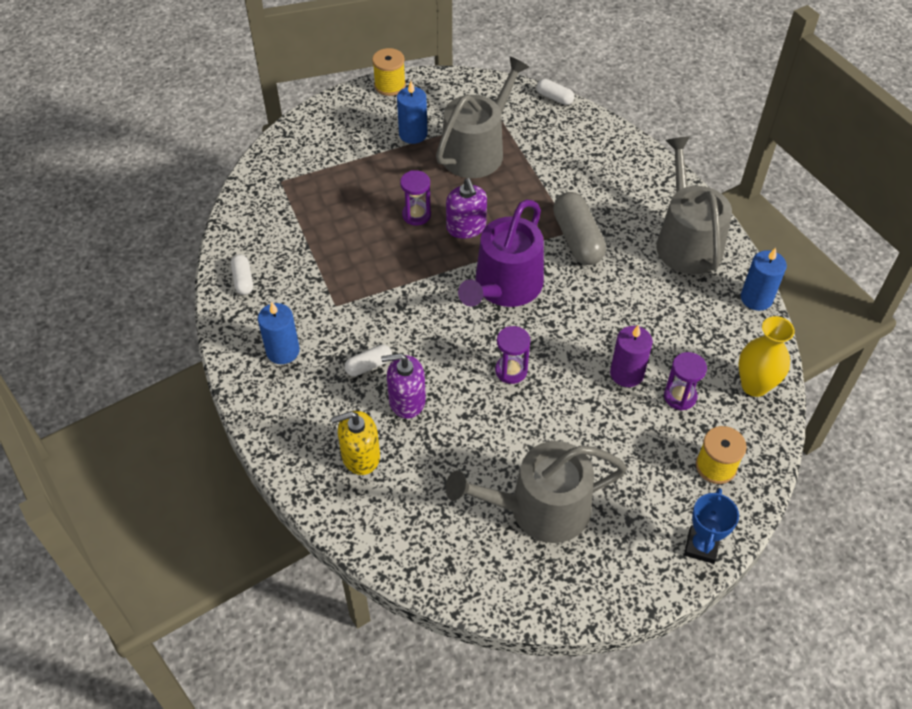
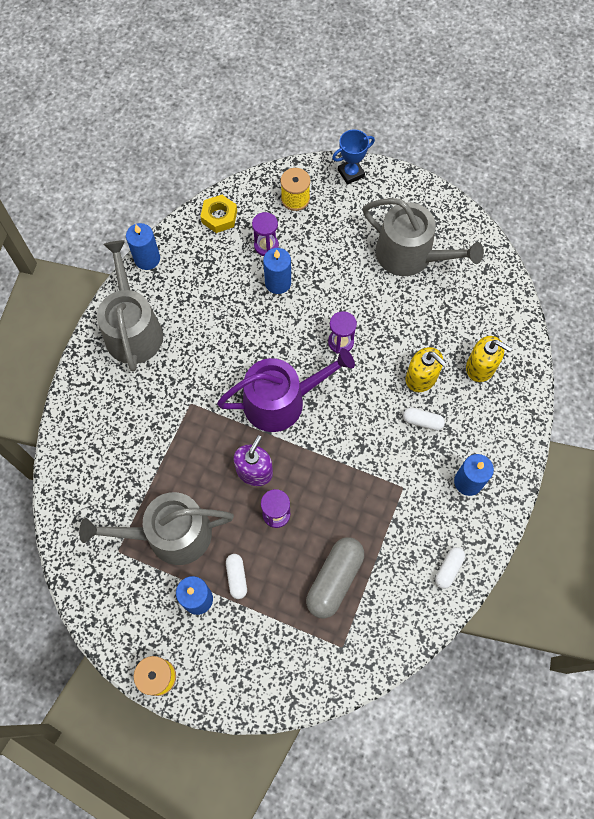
camera: 135 degrees left, 15 degrees up
purple soap dispenser [381,353,426,419] -> yellow soap dispenser [406,347,446,392]
white capsule [537,79,575,105] -> white capsule moved to [226,554,247,599]
grey capsule [553,192,606,265] -> grey capsule moved to [306,537,364,618]
purple candle [610,325,653,387] -> blue candle [263,248,291,294]
grey watering can [656,136,732,275] -> grey watering can turned 135 degrees clockwise [97,240,163,372]
yellow vase [738,316,795,397] -> yellow nut [200,195,237,233]

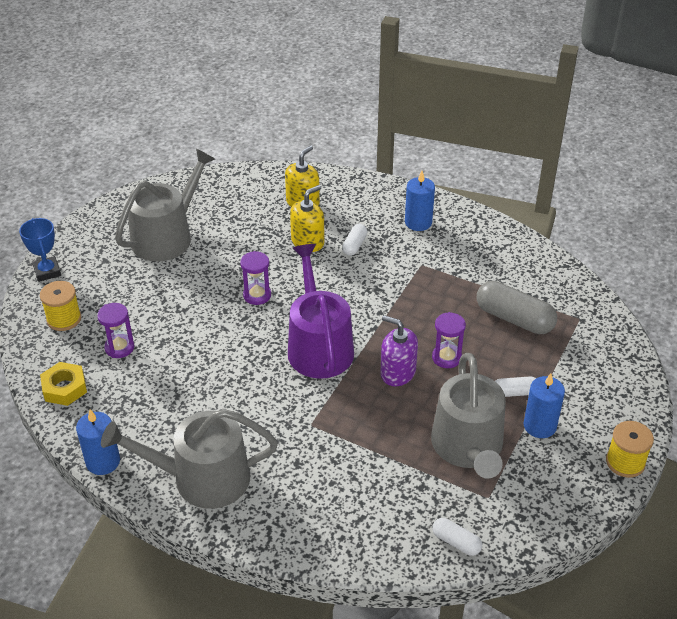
camera: 85 degrees left, 25 degrees down
blue candle [263,248,291,294] -> none
white capsule [435,547,465,589] -> white capsule moved to [432,518,482,556]

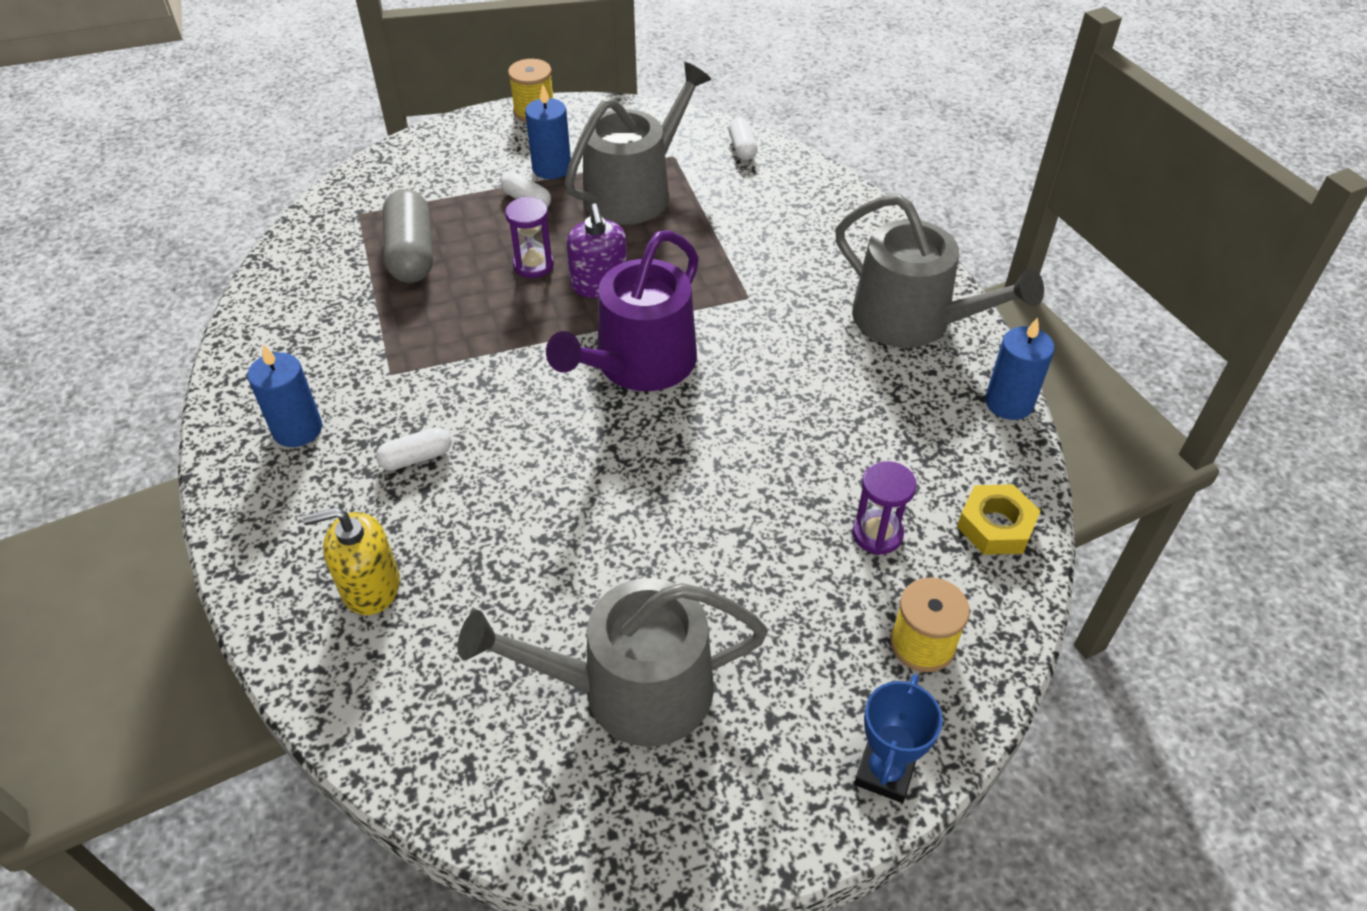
camera: 135 degrees left, 5 degrees up
purple hourglass [240,251,271,305] -> none
yellow soap dispenser [290,185,325,252] -> none

